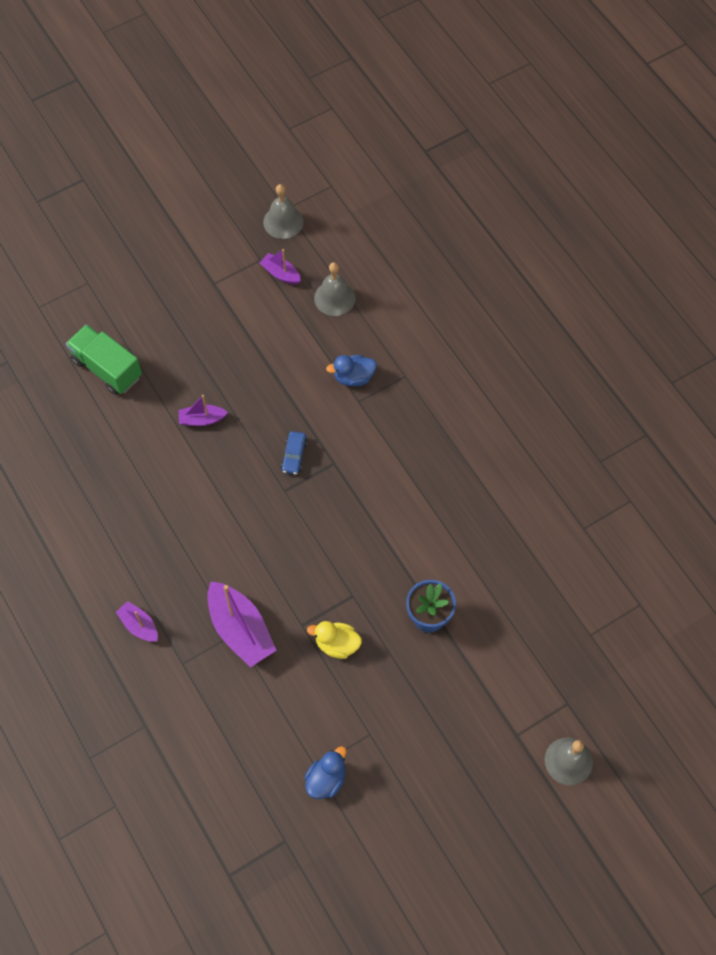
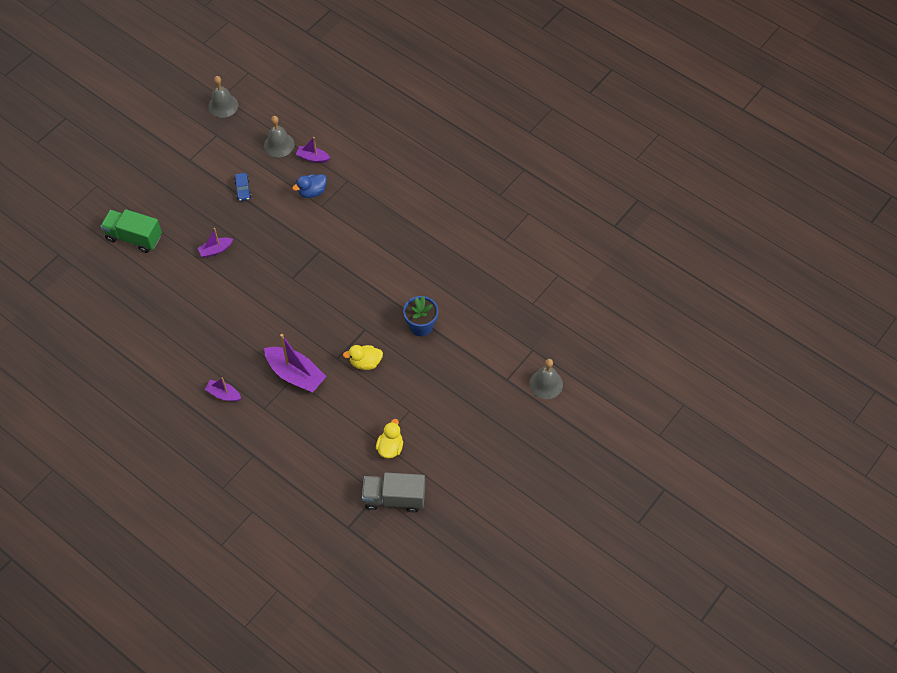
camera: 20 degrees left, 5 degrees down
purple boat [260,249,301,285] -> purple boat moved to [296,137,330,163]
blue car [281,431,307,475] -> blue car moved to [234,173,251,201]
blue duck [304,746,347,799] -> yellow duck [376,419,403,458]
none -> grey truck [362,472,425,513]

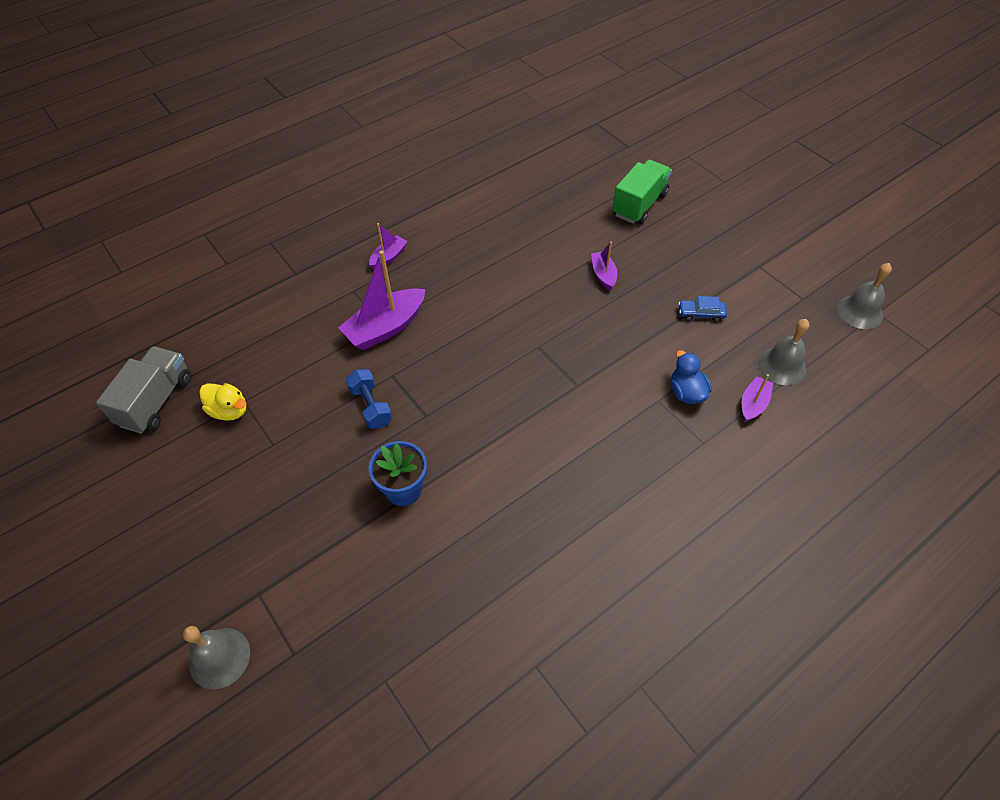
camera: 105 degrees right, 5 degrees down
yellow duck [343,345,383,370] -> blue dumbbell [346,369,392,429]

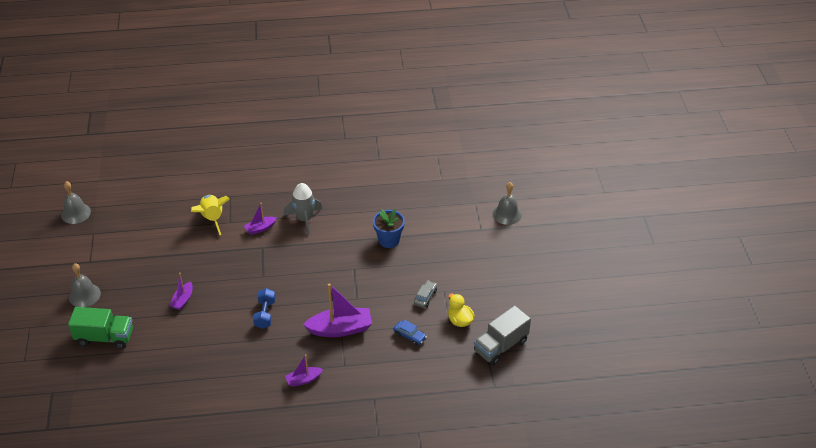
camera: 150 degrees left, 10 degrees down
blue dumbbell [346,369,392,429] -> blue dumbbell moved to [253,288,275,329]
green truck [612,160,672,224] -> green truck turned 150 degrees counterclockwise [68,307,133,349]
blue duck [671,350,712,404] -> yellow rocket [191,195,229,235]
blue car [678,296,727,322] -> blue car moved to [394,320,427,346]
purple boat [742,374,773,422] -> purple boat moved to [244,203,277,235]
grey bell [758,319,809,385] -> grey bell moved to [69,263,101,307]
none -> grey rocket [284,183,322,235]
none -> grey car [414,281,437,308]

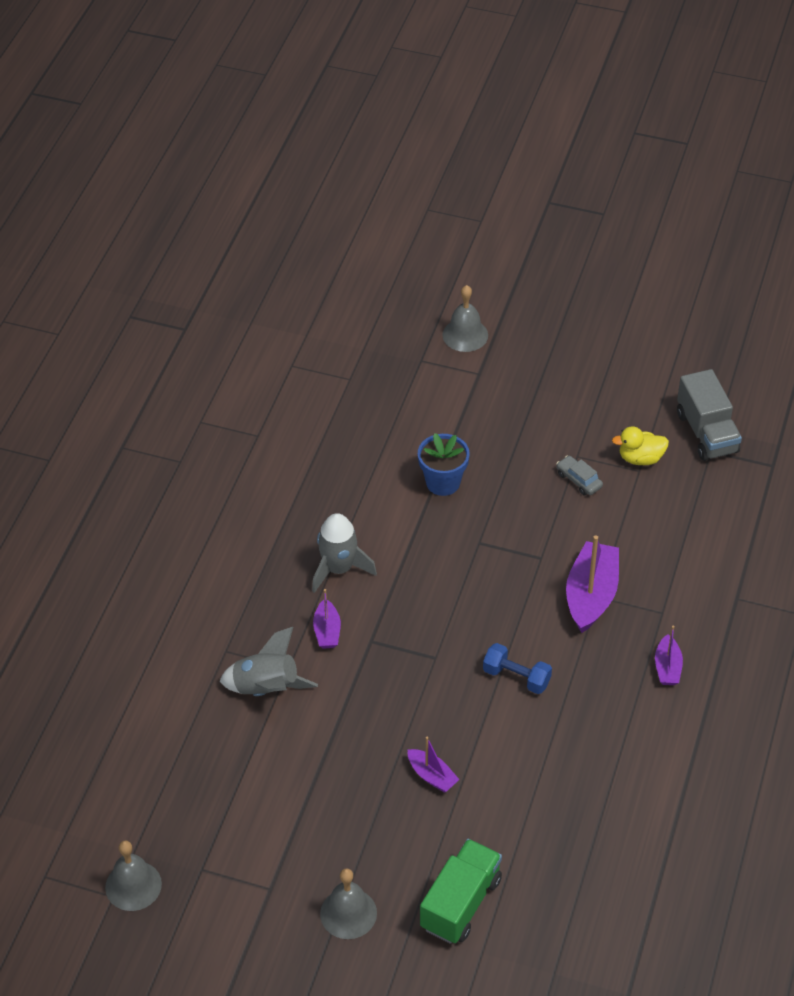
camera: 65 degrees left, 5 degrees up
yellow rocket [191,195,229,235] -> grey rocket [219,627,318,696]
blue car [394,320,427,346] -> none

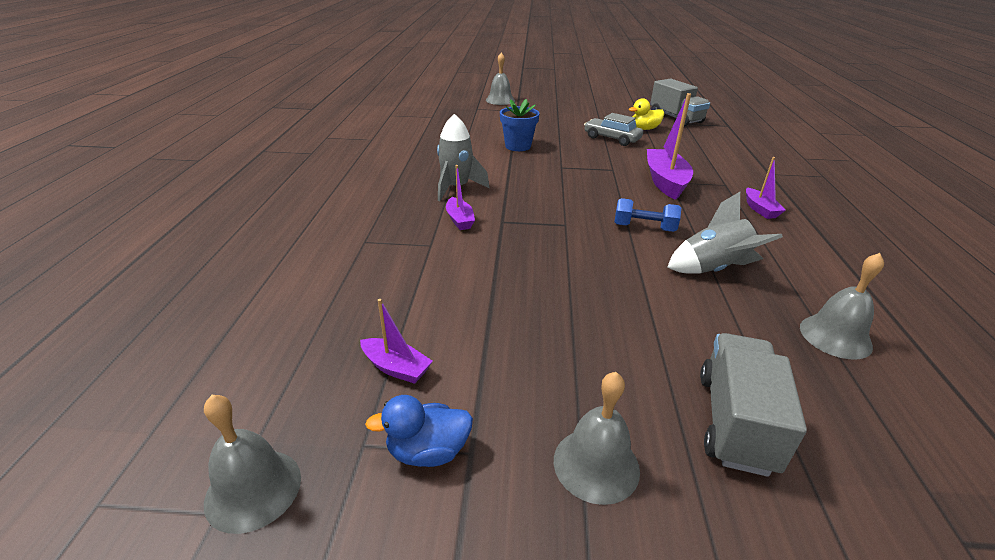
camera: 15 degrees left, 15 degrees down
grey rocket [219,627,318,696] -> grey rocket moved to [667,192,783,273]
purple boat [408,737,460,793] -> purple boat moved to [360,299,433,384]
green truck [420,839,502,944] -> grey truck [700,333,807,477]
grey car [556,455,603,496] -> grey car [584,113,643,146], size x1.54
none -> blue duck [365,395,473,467]
none -> grey bell [800,253,884,360]

